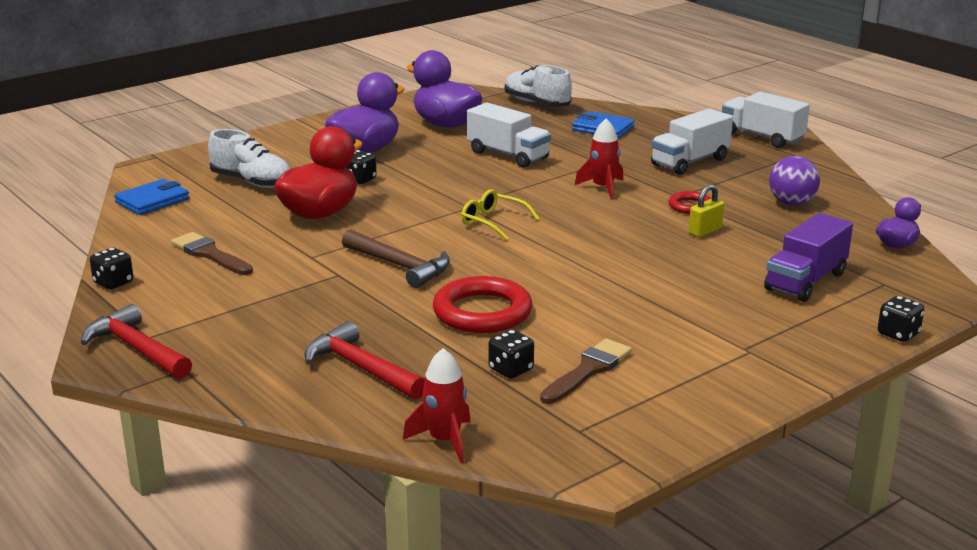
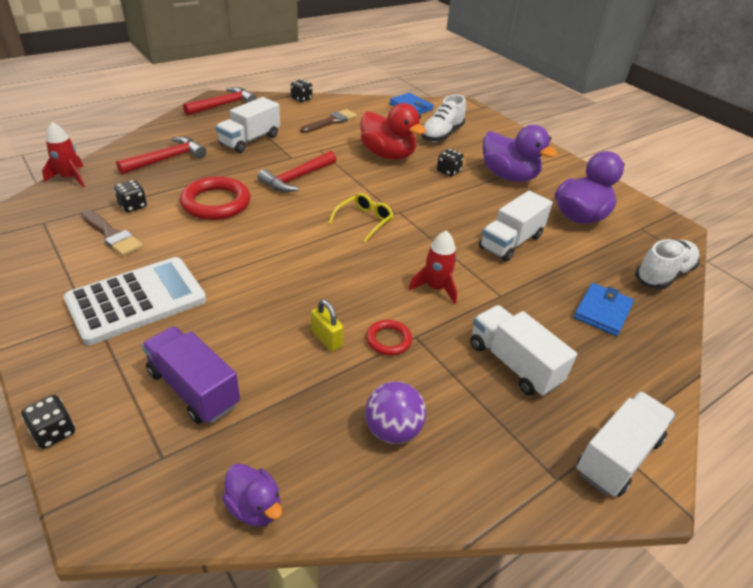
camera: 90 degrees right, 15 degrees up
brown hammer [342,229,450,288] -> red hammer [257,151,337,192]
none -> white calculator [64,257,206,345]
none -> white truck [216,97,280,153]

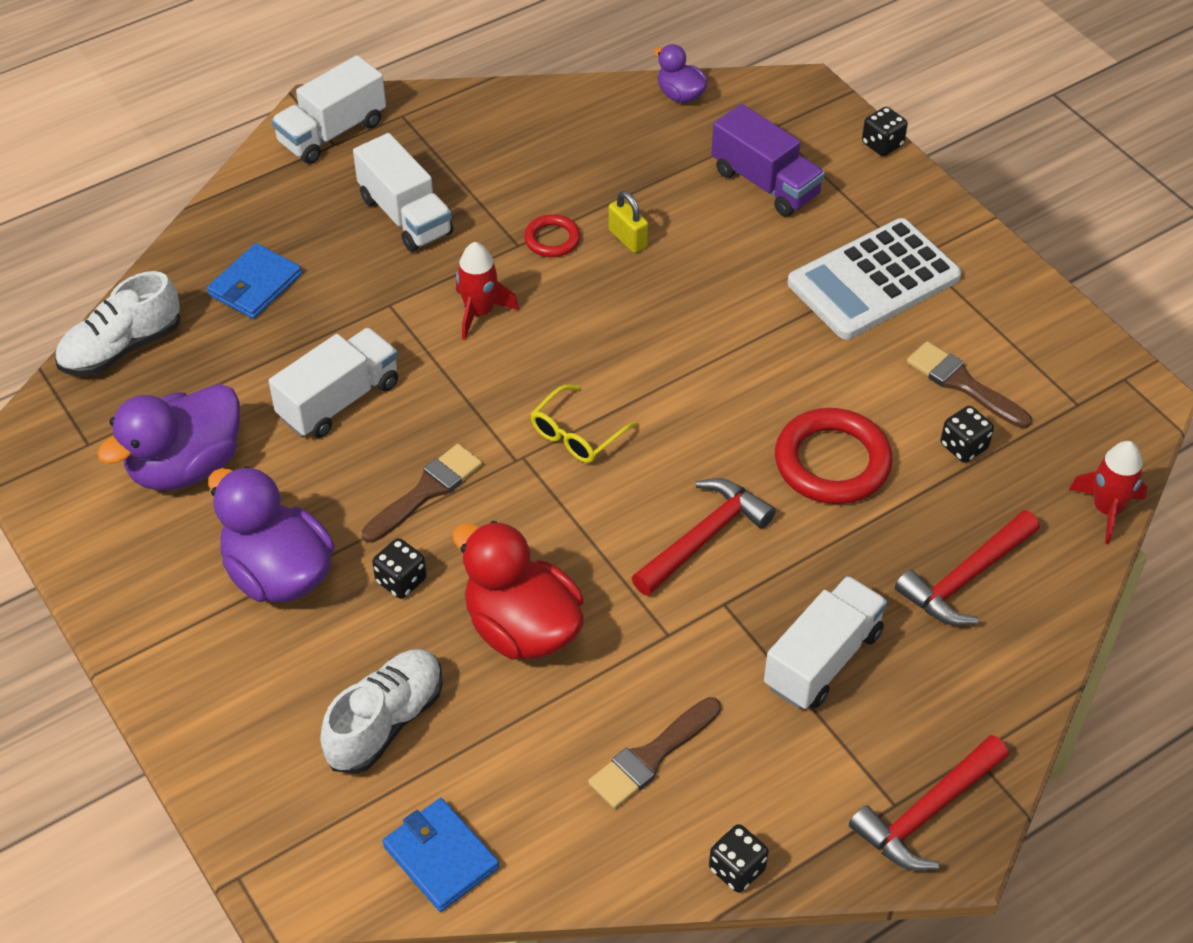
camera: 175 degrees left, 10 degrees up
purple ball [365,381,426,444] -> none
none -> brown brush [362,444,482,543]

